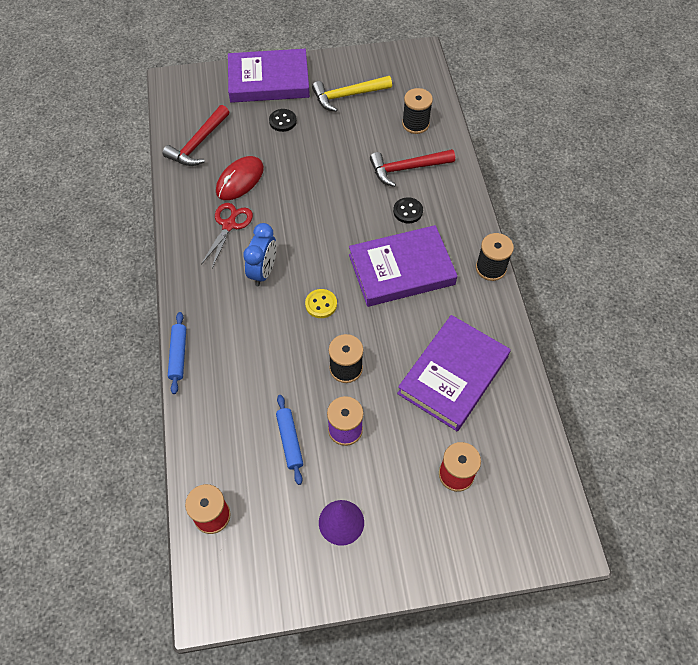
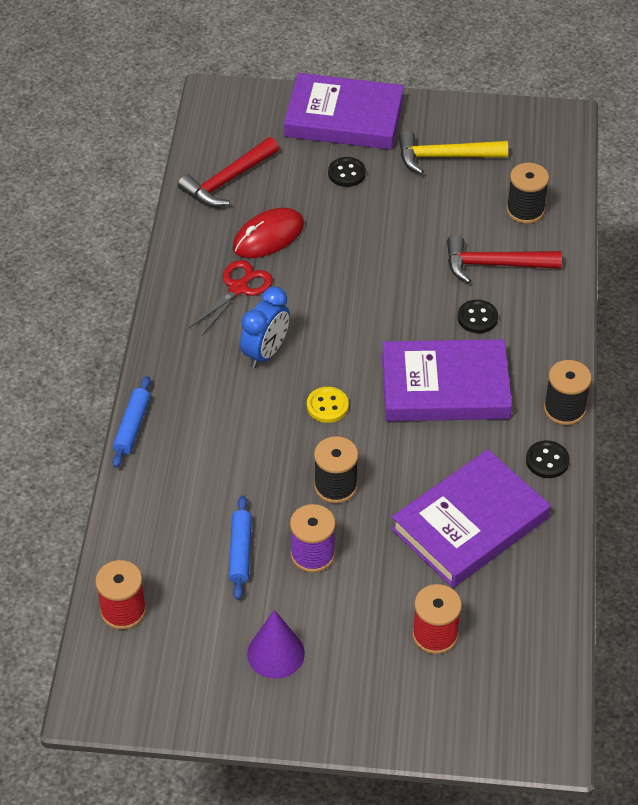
camera: 15 degrees right, 10 degrees down
none -> black button [526,440,570,478]

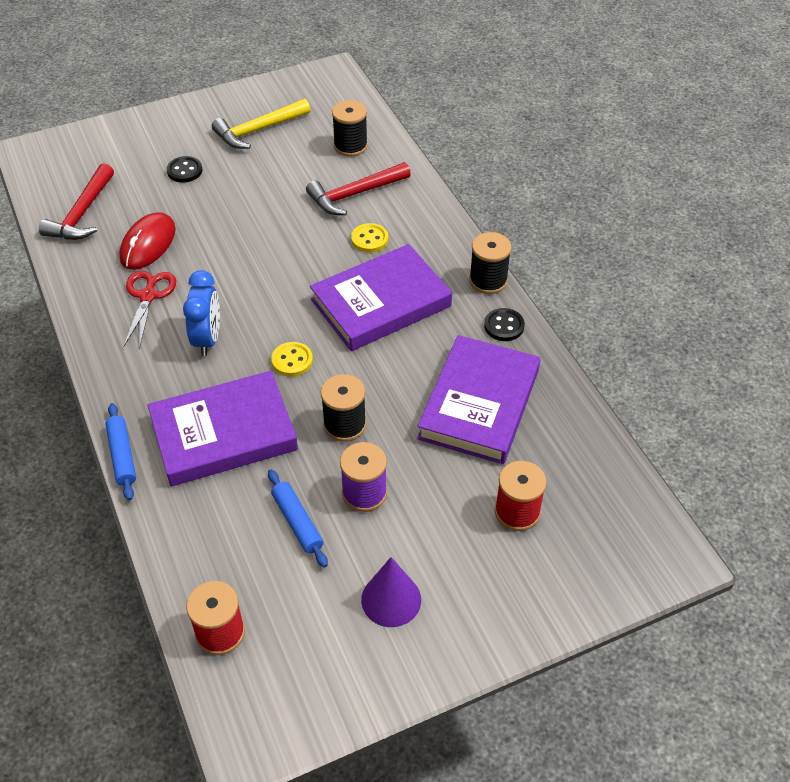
camera: 30 degrees left, 0 degrees up
purple book [284,73,404,150] -> purple book moved to [148,371,298,486]
black button [458,300,498,333] -> yellow button [351,223,388,252]

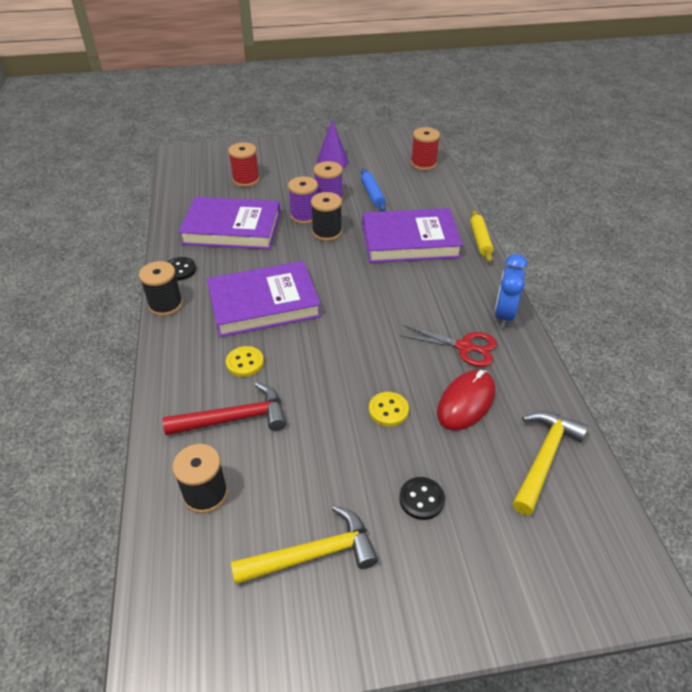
camera: 165 degrees left, 5 degrees down
red hammer [39,163,114,240] -> yellow hammer [512,411,589,515]
blue rolling pin [105,403,136,500] -> yellow rolling pin [470,210,494,262]
red scissors [124,271,176,349] -> red scissors turned 90 degrees counterclockwise [400,325,497,367]
blue clock [183,270,220,356] -> blue clock moved to [494,254,527,328]
yellow button [271,342,313,377] -> yellow button moved to [369,392,409,427]
purple book [417,335,540,464] -> purple book turned 60 degrees clockwise [179,197,281,250]
none -> purple spool [288,176,318,224]

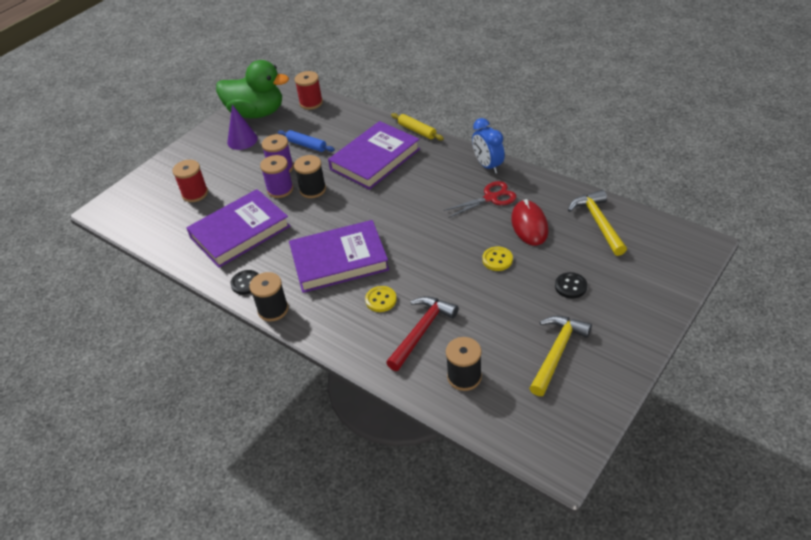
camera: 40 degrees left, 0 degrees up
purple book [207,261,321,337] -> purple book turned 45 degrees clockwise [289,220,389,293]
none -> green duck [216,60,289,118]

